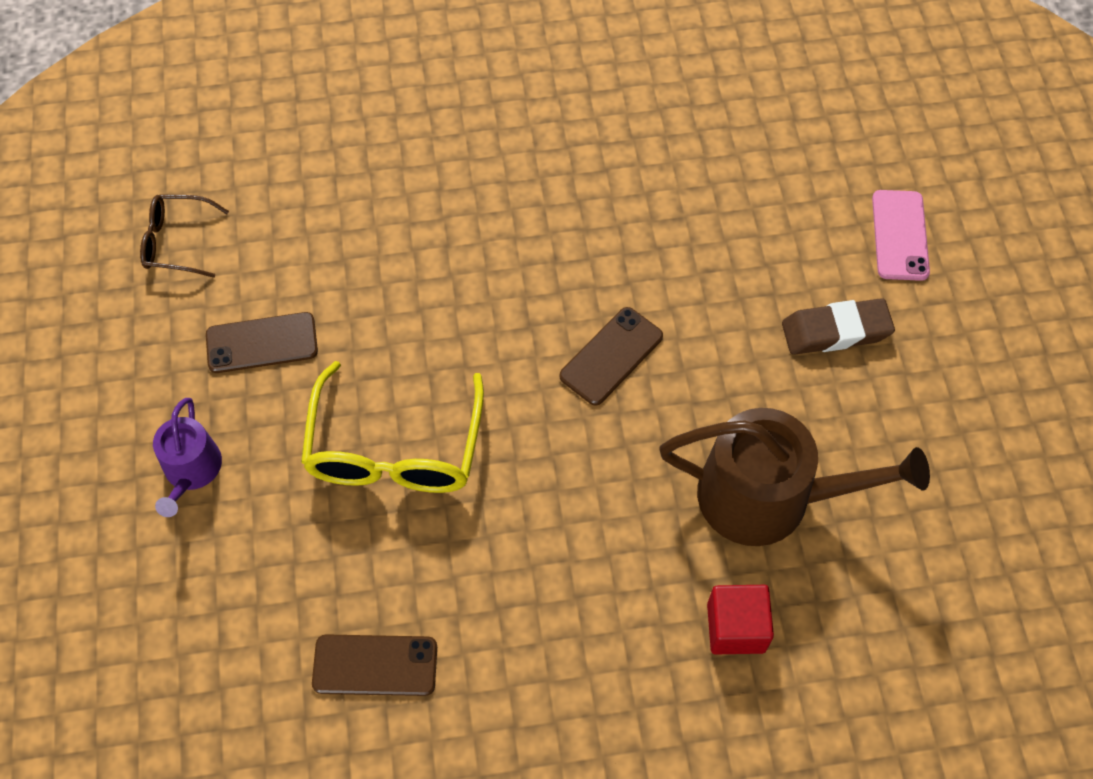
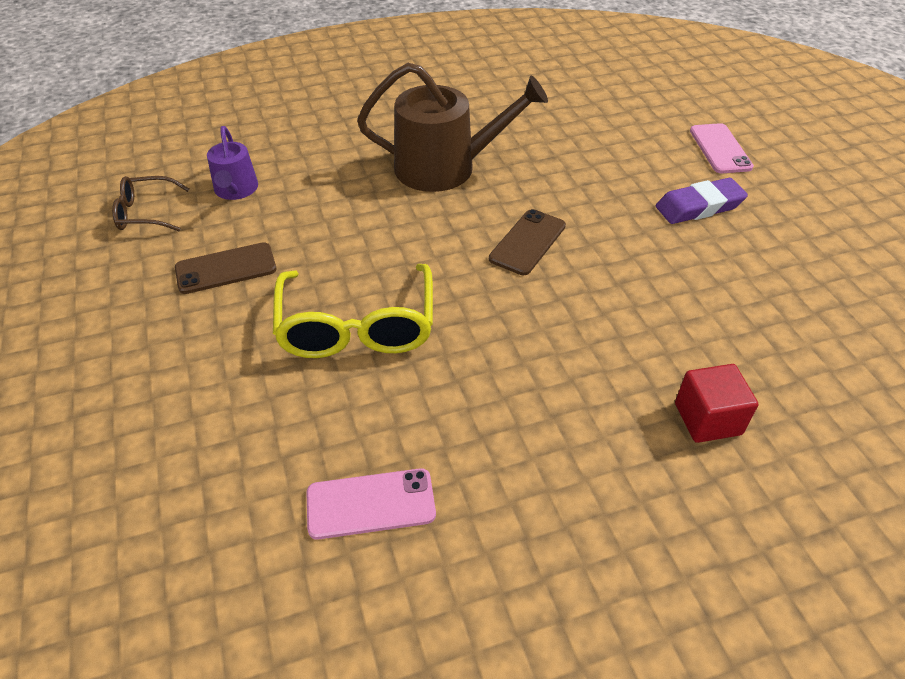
camera: 10 degrees left, 15 degrees down
purple watering can [153,398,222,517] -> purple watering can moved to [207,126,258,200]
brown phone [312,634,437,696] -> pink phone [306,468,436,540]
brown watering can [659,408,930,546] -> brown watering can moved to [357,63,548,192]
brown eraser [782,298,895,355] -> purple eraser [656,178,748,224]

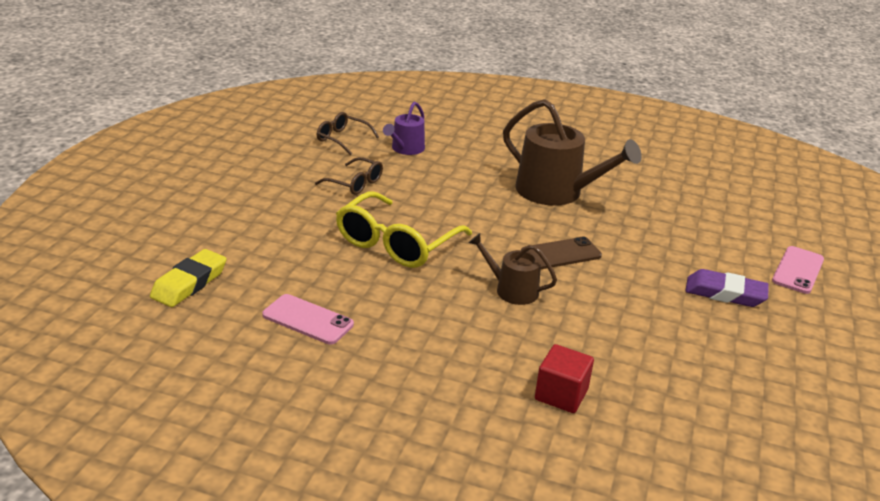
camera: 35 degrees right, 15 degrees down
brown phone [175,242,276,294] -> brown glasses [315,157,383,195]
none -> yellow eraser [150,249,227,307]
none -> brown watering can [468,233,557,305]

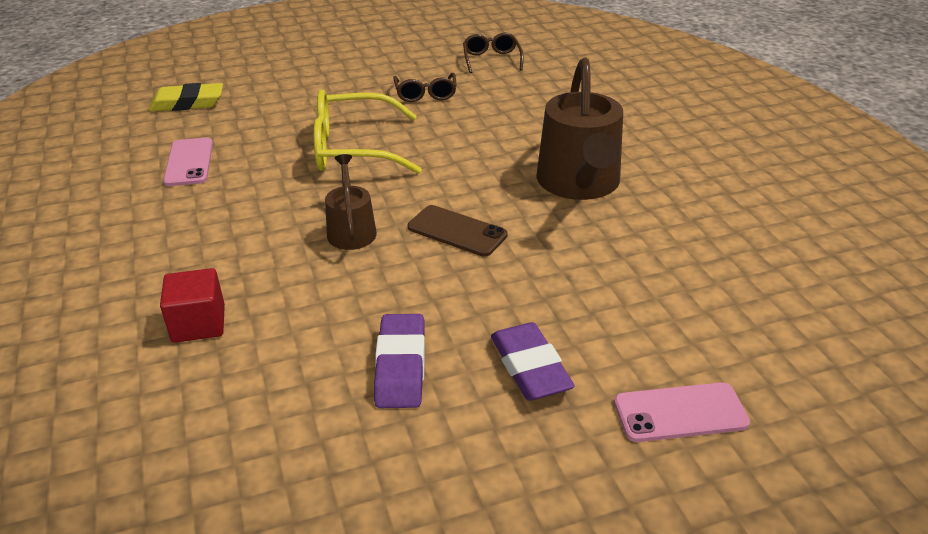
camera: 55 degrees right, 5 degrees up
purple watering can [383,102,425,155] -> none
none -> purple eraser [374,314,425,408]

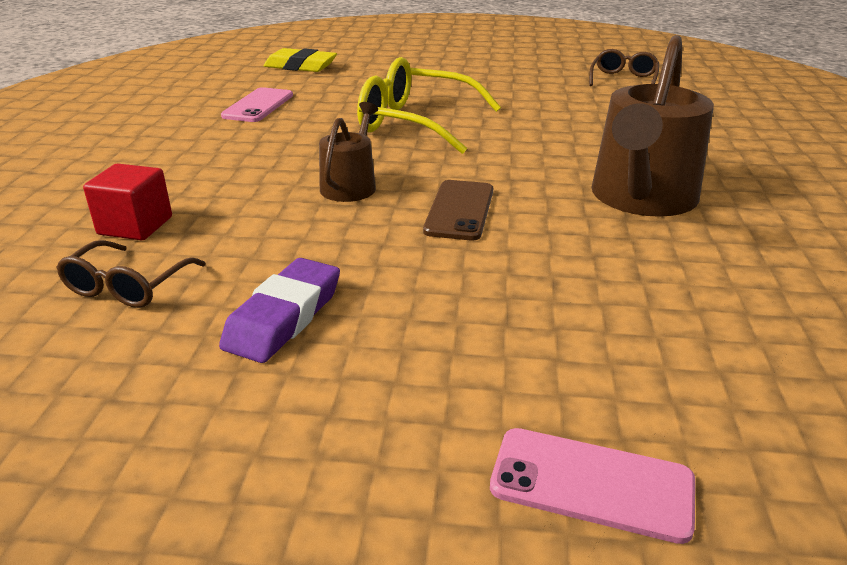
camera: 25 degrees right, 5 degrees down
brown glasses [393,73,457,102] -> brown glasses moved to [56,240,206,308]
brown phone [408,205,508,257] -> brown phone turned 45 degrees clockwise [423,180,493,240]
purple eraser [491,322,575,401] -> none

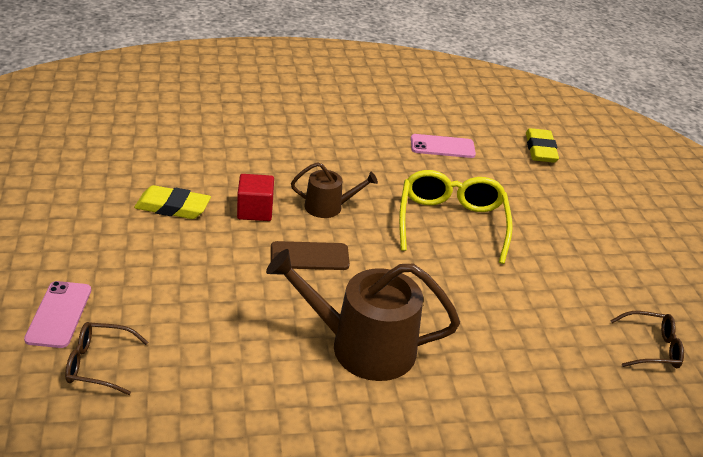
camera: 70 degrees right, 5 degrees up
brown glasses [56,240,206,308] -> brown glasses moved to [65,322,148,395]
red cube [83,163,172,240] -> red cube moved to [237,174,274,221]
purple eraser [219,258,340,363] -> yellow eraser [134,185,211,219]

